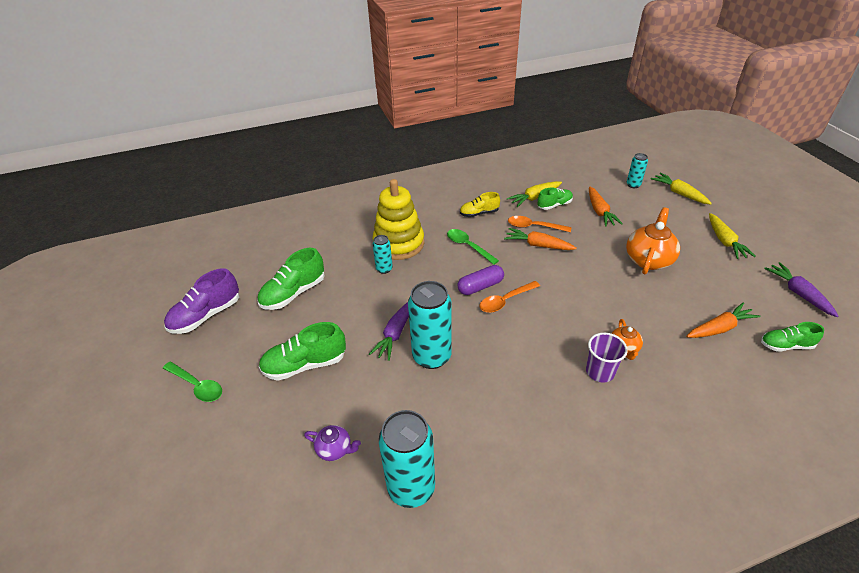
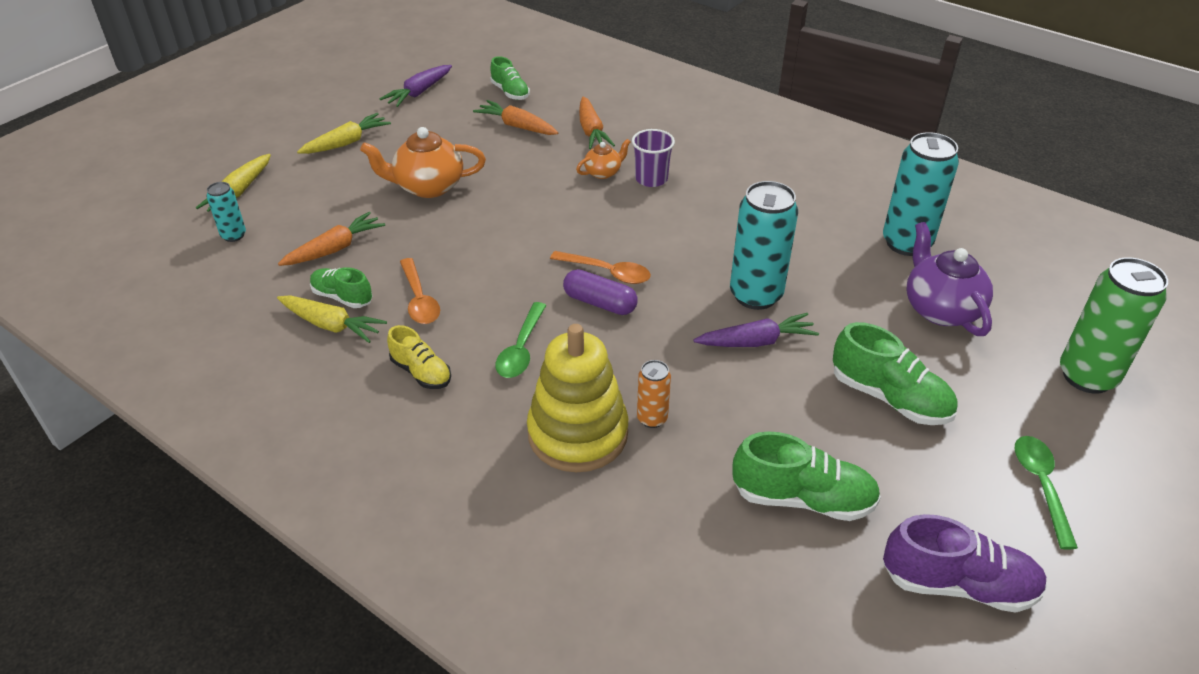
camera: 125 degrees left, 0 degrees up
purple teapot [304,425,361,461] -> purple teapot [907,222,993,336], size x1.85
turquoise can [373,235,393,274] -> orange can [637,360,671,428]
orange carrot [504,228,577,250] -> orange carrot moved to [579,96,615,149]
none -> green can [1060,257,1168,394]

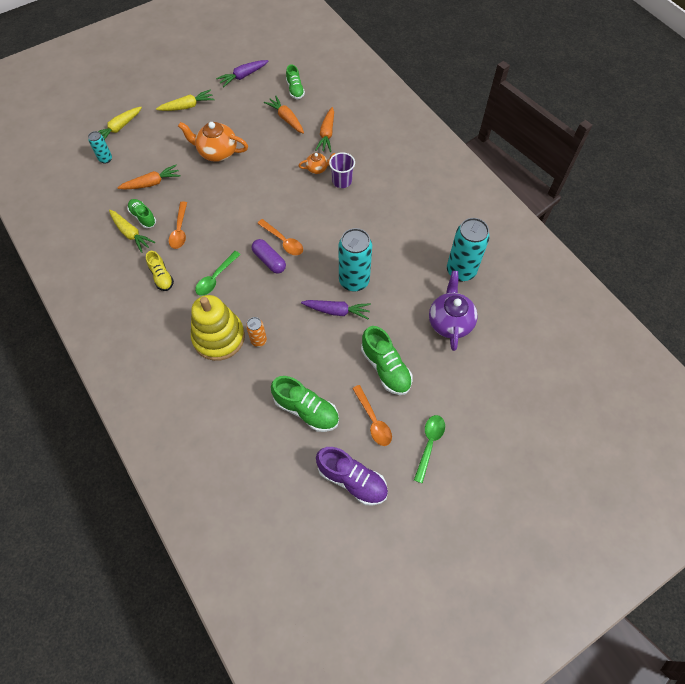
camera: 20 degrees right, 20 degrees up
green can [1060,257,1168,394] -> none
none -> orange spoon [352,385,392,446]

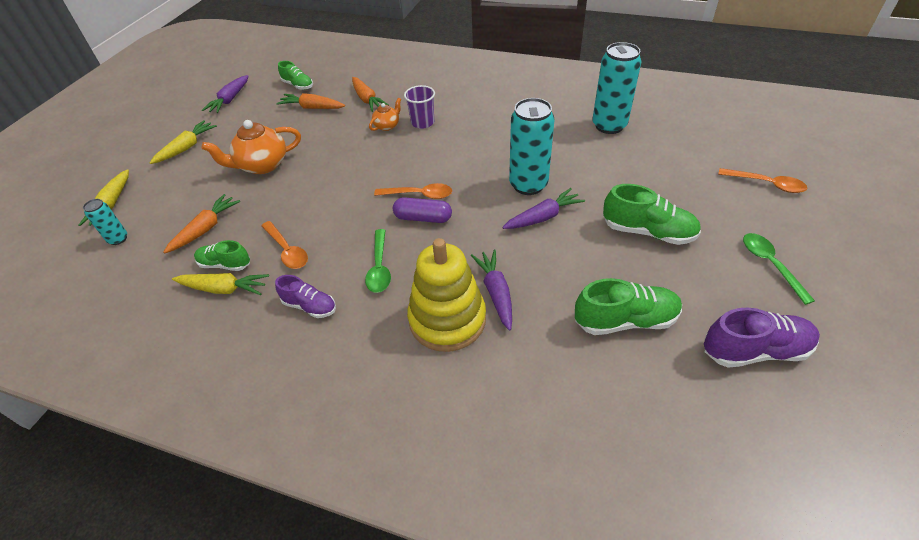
camera: 35 degrees left, 15 degrees down
yellow shoe [146,251,174,291] -> purple shoe [275,275,336,318]
orange can [246,317,267,347] -> purple carrot [471,249,512,331]
orange spoon [352,385,392,446] -> orange spoon moved to [718,168,808,193]
purple teapot [429,271,478,351] -> none

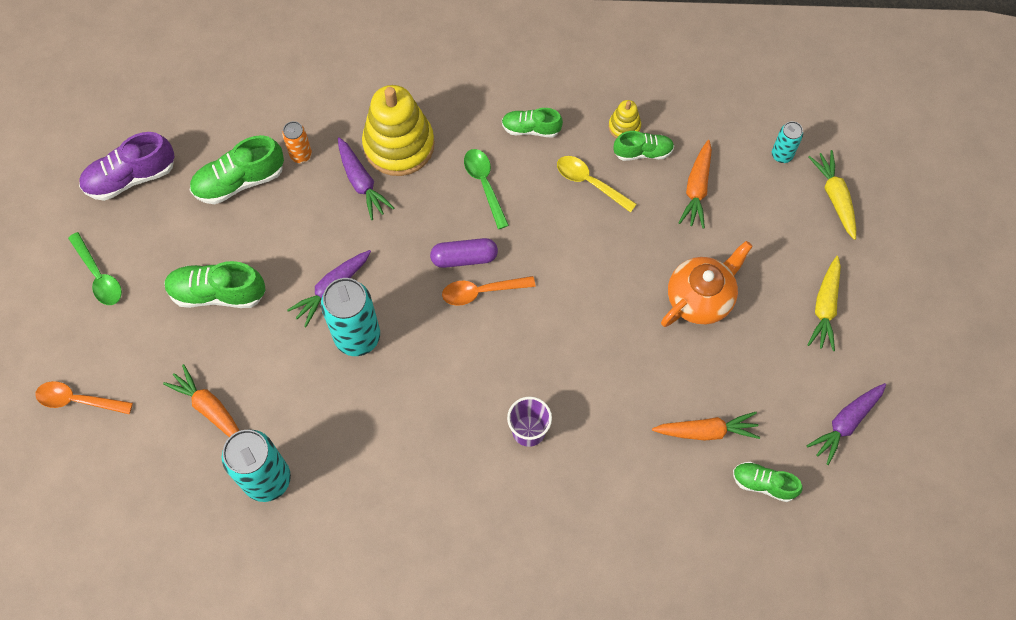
camera: 160 degrees right, 20 degrees up
yellow carrot [172,273,269,295] -> yellow stacking toy [609,100,641,138]
purple carrot [202,75,249,113] -> purple carrot turned 135 degrees counterclockwise [806,383,886,465]
orange spoon [261,221,308,269] -> yellow spoon [557,156,637,213]
purple shoe [275,275,336,318] -> green shoe [502,108,563,138]
orange carrot [352,77,388,112] -> orange carrot moved to [163,364,240,437]
orange teapot [369,98,401,131] -> none
none -> orange can [282,121,312,163]

